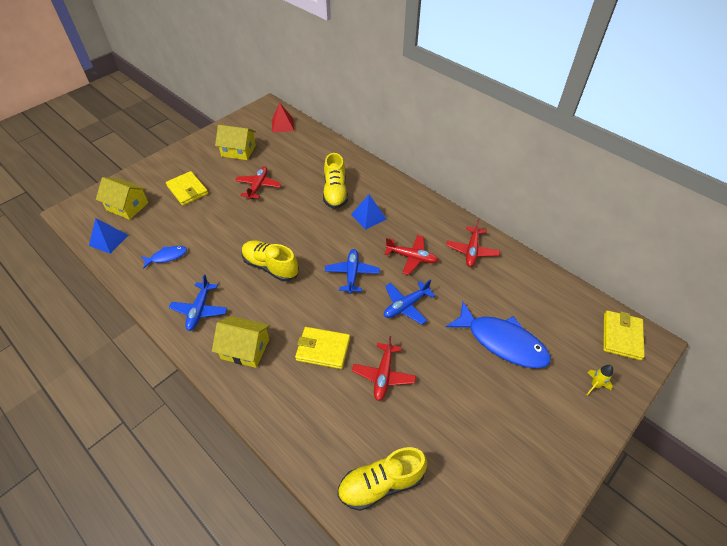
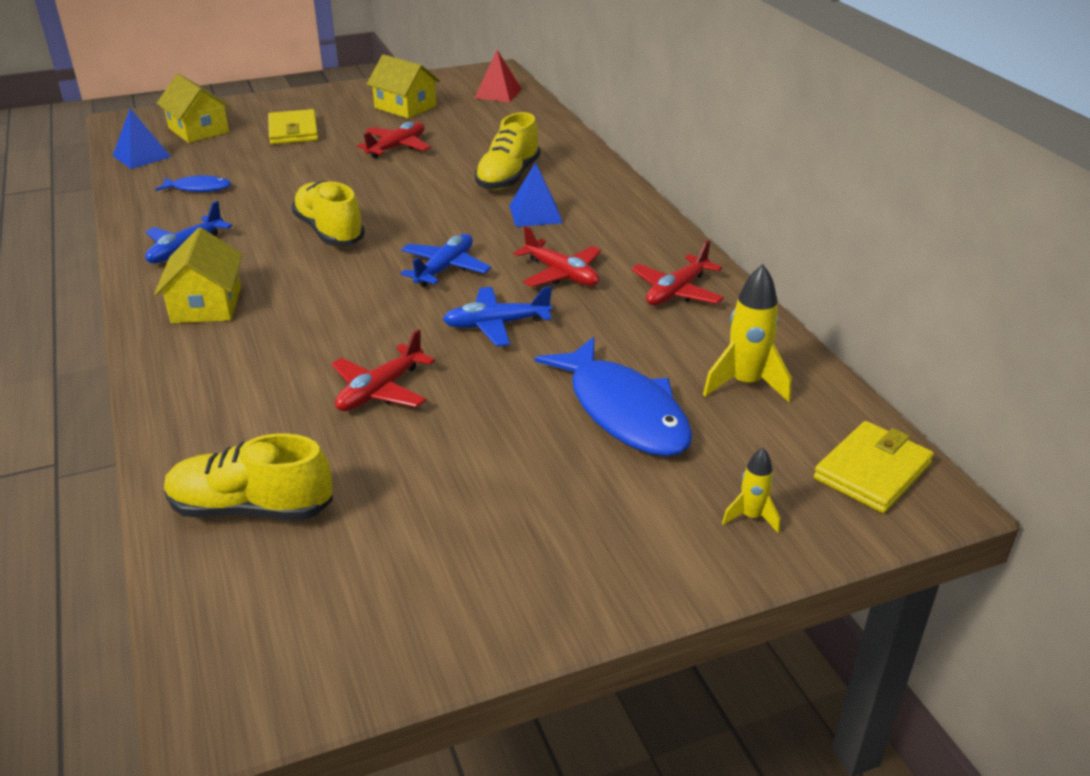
camera: 25 degrees right, 15 degrees down
yellow house [212,316,270,368] -> yellow house turned 45 degrees clockwise [154,228,243,323]
yellow wallet [295,327,350,369] -> none
none -> yellow rocket [703,264,791,402]

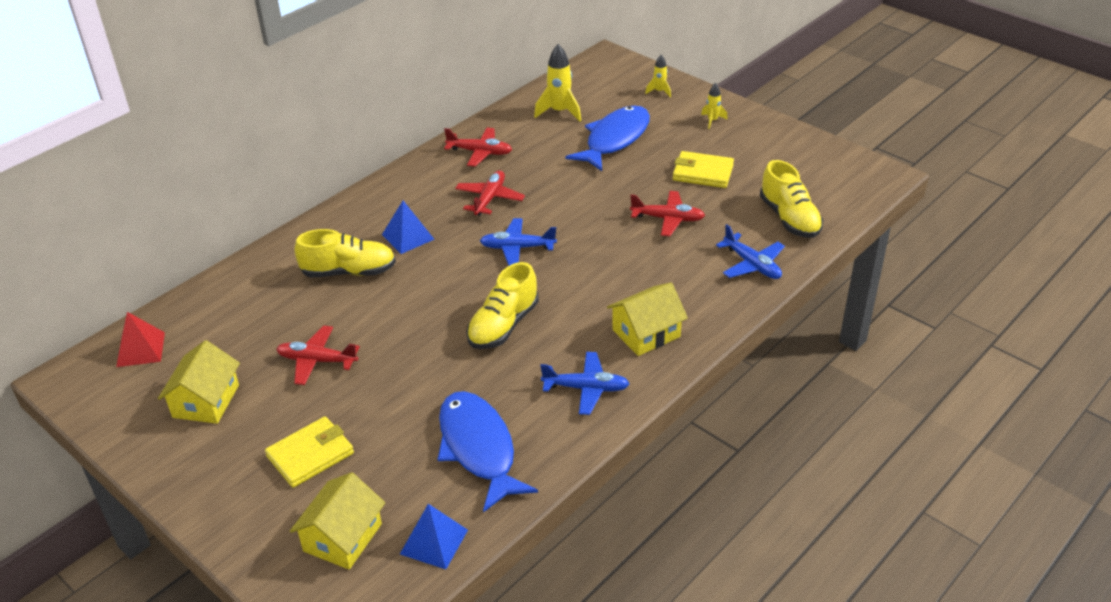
camera: 115 degrees left, 5 degrees up
blue fish [155,175,231,192] -> blue fish [437,391,538,512], size x2.04
blue plane [442,286,552,347] -> blue plane moved to [716,224,785,279]
yellow wallet [814,421,934,513] -> yellow wallet moved to [673,151,734,188]
none -> yellow rocket [701,83,728,129]

